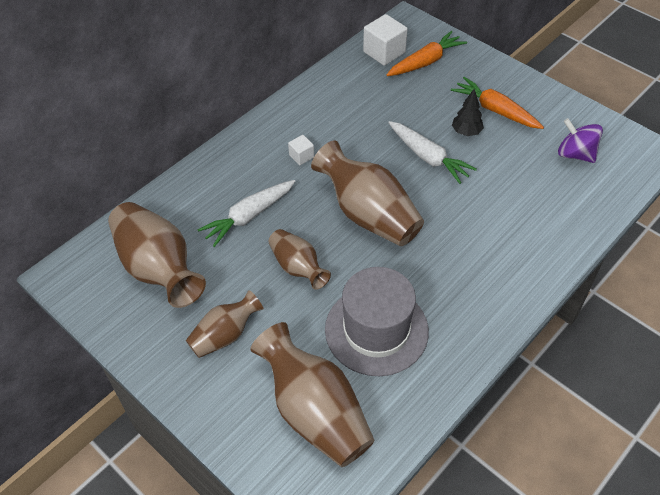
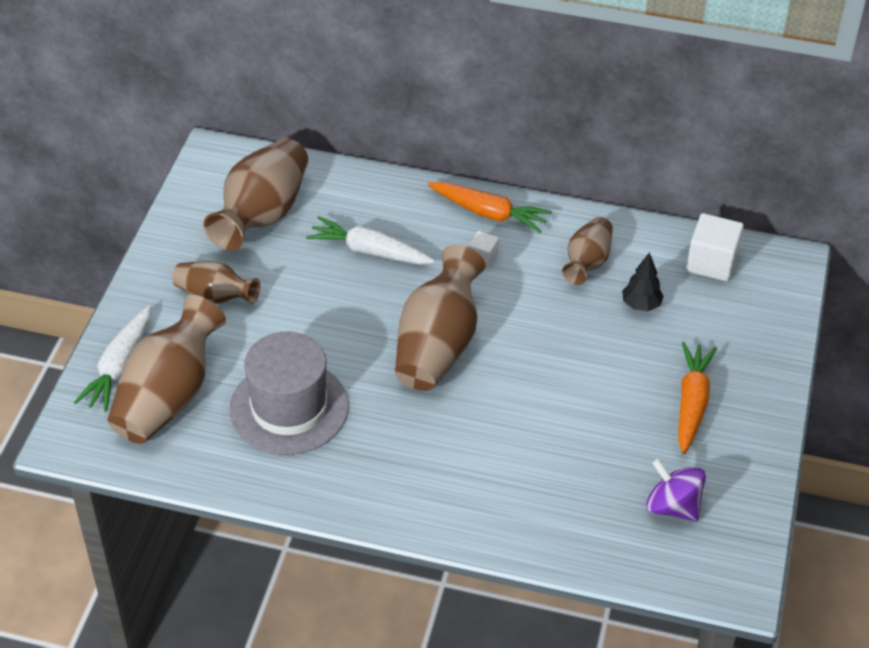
camera: 60 degrees right, 5 degrees down
brown vase [268,229,331,290] -> brown vase moved to [562,217,613,285]
orange carrot [387,31,467,76] -> orange carrot moved to [427,182,552,233]
white carrot [388,121,477,184] -> white carrot moved to [74,305,151,412]
black tree [452,89,484,136] -> black tree moved to [622,252,664,311]
purple spinning top [558,118,603,163] -> purple spinning top turned 60 degrees counterclockwise [646,459,706,522]

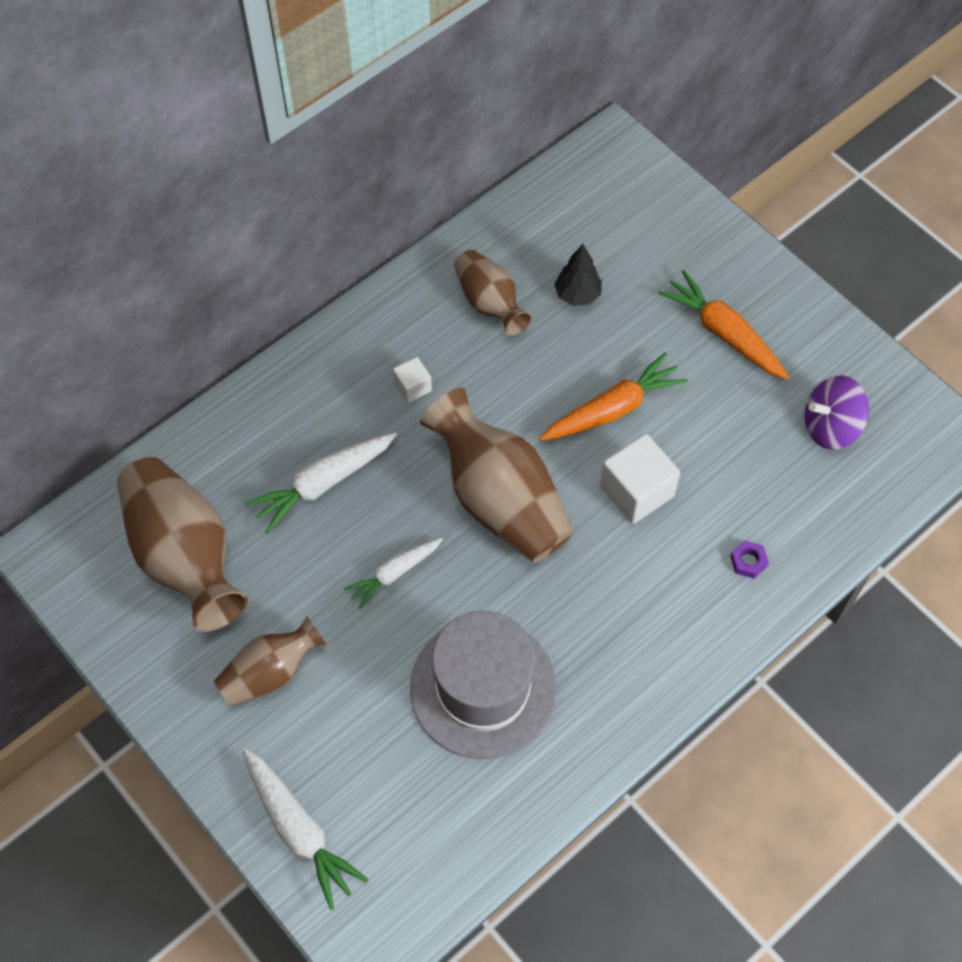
camera: 55 degrees left, 15 degrees up
brown vase [107,295,226,444] -> none
orange carrot [427,182,552,233] -> orange carrot moved to [540,352,688,441]
white cube [686,213,744,281] -> white cube moved to [600,434,680,524]
none -> white carrot [344,537,443,609]
none -> purple nut [730,541,769,578]

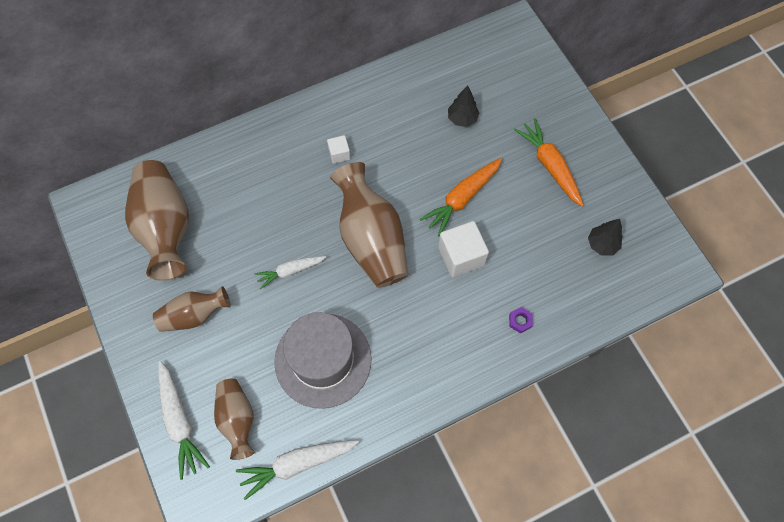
camera: 15 degrees right, 5 degrees up
white carrot [245,432,397,534] -> white carrot moved to [236,440,359,500]
brown vase [454,250,531,336] -> brown vase moved to [214,379,254,460]
orange carrot [540,352,688,441] -> orange carrot turned 150 degrees clockwise [420,158,502,237]
purple spinning top [804,376,869,450] -> black tree [588,219,623,256]

